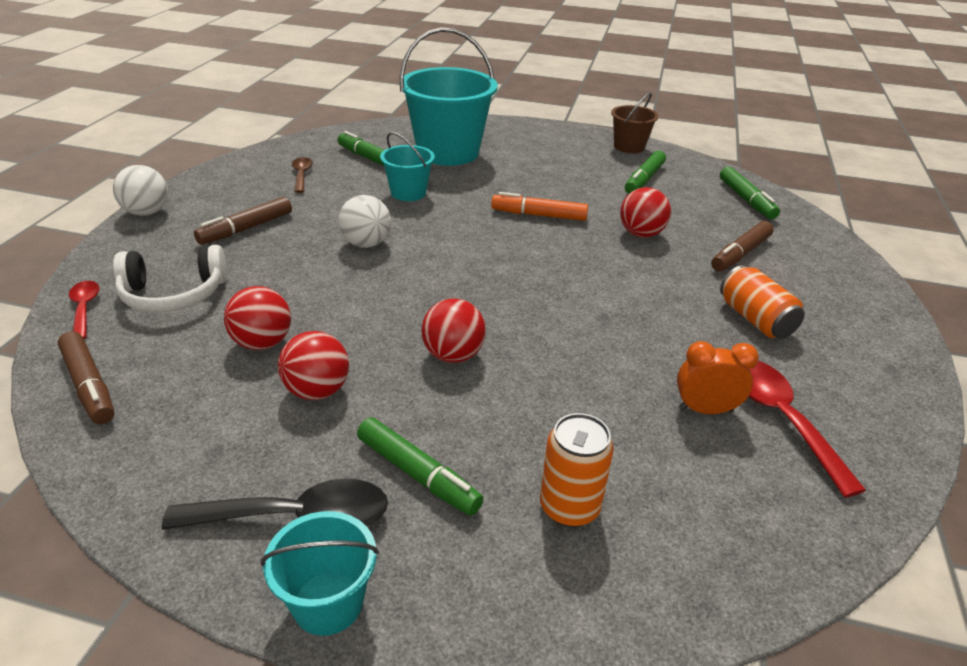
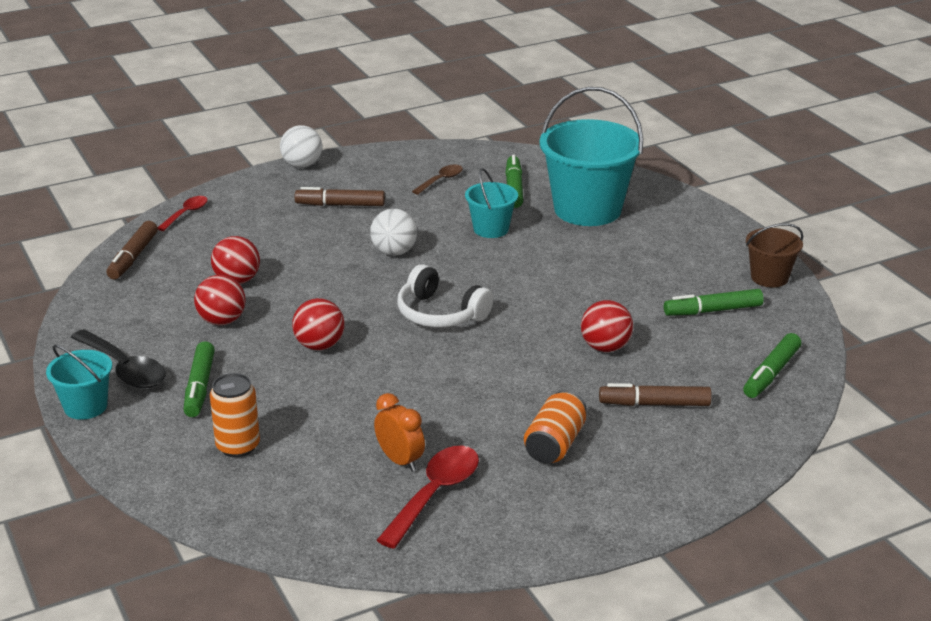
camera: 50 degrees right, 5 degrees down
white headphones [113,245,227,312] -> white headphones moved to [397,264,494,328]
orange marker [491,192,588,221] -> none

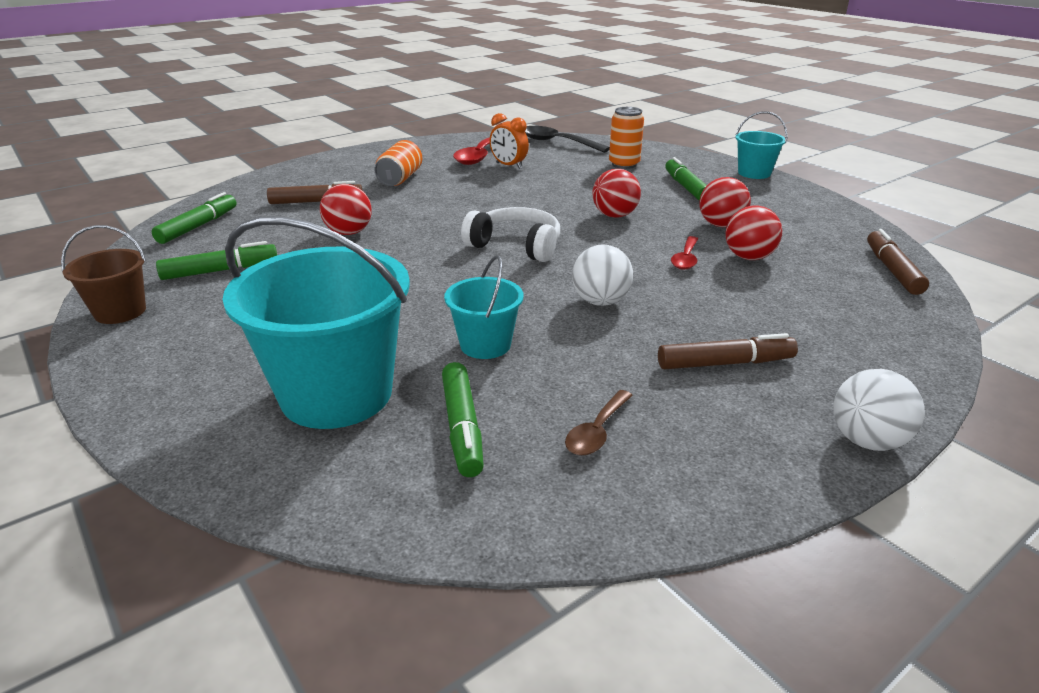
camera: 170 degrees right, 0 degrees up
black spoon [70,329,166,388] -> black spoon moved to [525,126,610,153]
red spoon [158,196,208,231] -> red spoon moved to [671,236,698,270]

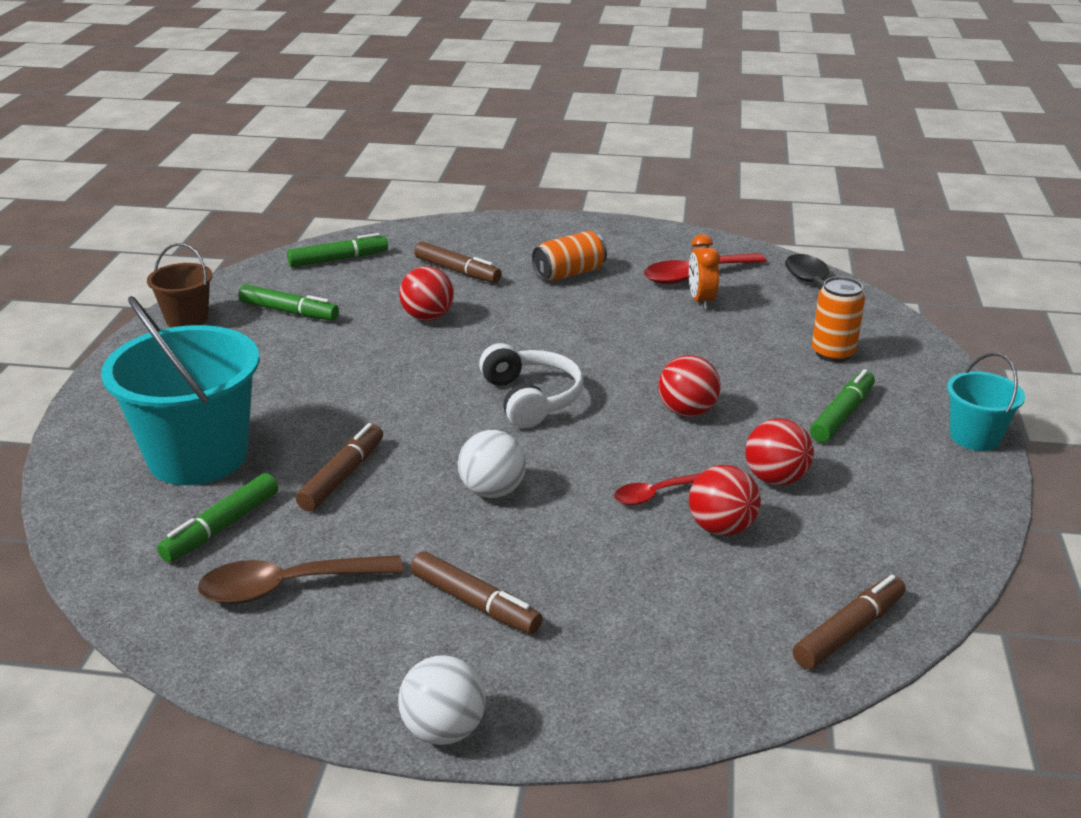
camera: 45 degrees right, 0 degrees up
turquoise bucket [444,255,524,359] -> brown marker [296,423,383,511]
brown spoon [565,390,633,456] -> brown spoon [198,555,403,604], size x1.71

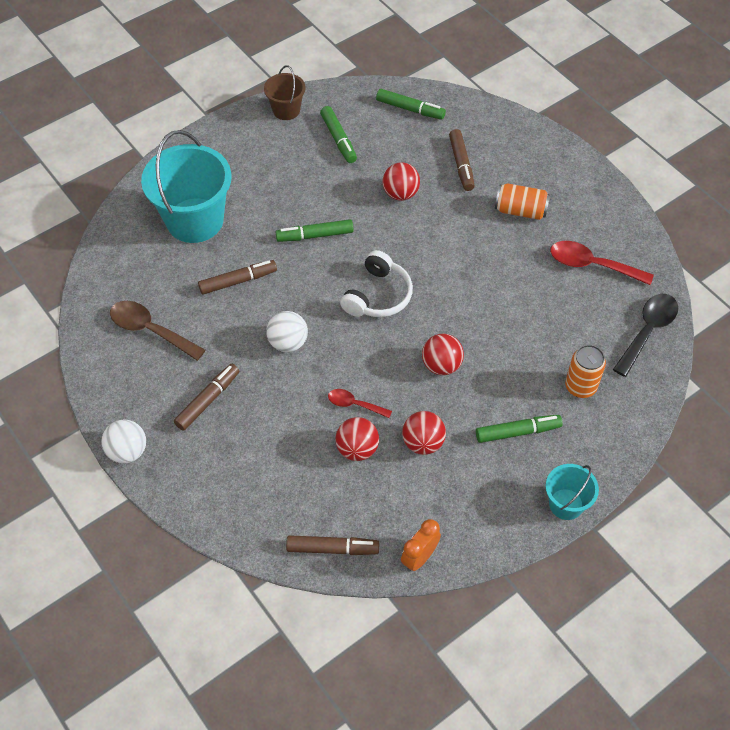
camera: 45 degrees right, 25 degrees up
green marker [157,473,278,562] -> green marker moved to [276,219,354,242]
brown marker [411,551,543,634] -> brown marker turned 135 degrees counterclockwise [174,363,239,431]
orange clock [689,234,720,310] -> orange clock moved to [401,519,441,572]

